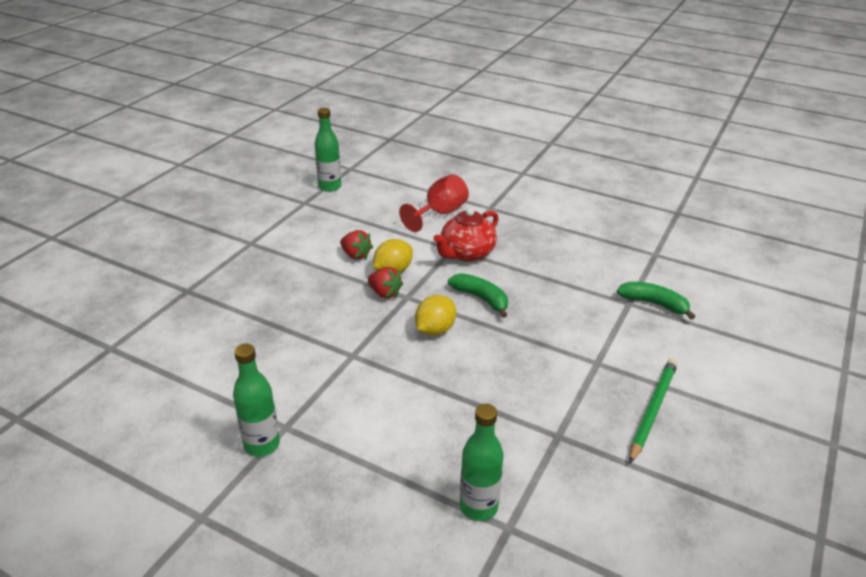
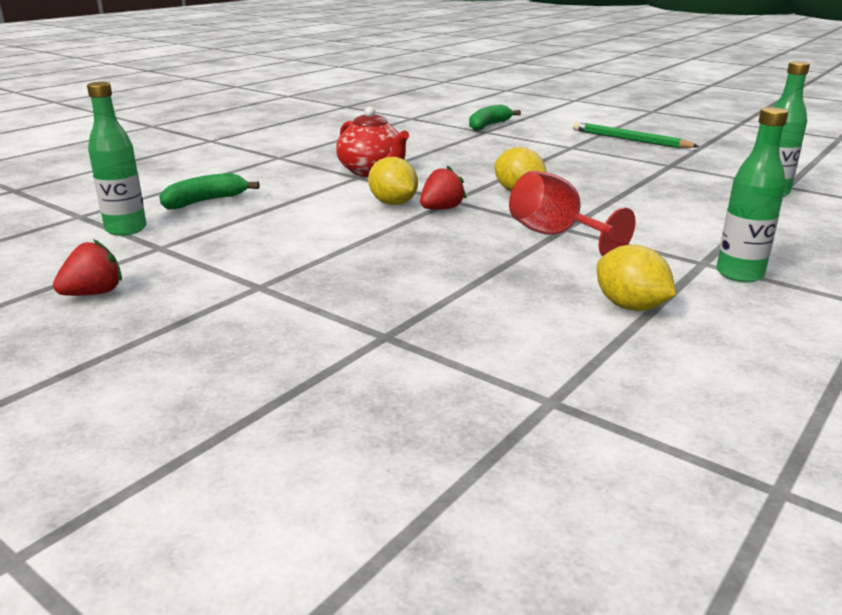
camera: 80 degrees left, 10 degrees down
red strawberry [340,230,373,260] -> red strawberry moved to [53,239,122,296]
red goblet [399,174,469,232] -> red goblet moved to [509,171,636,256]
green banana [448,273,508,318] -> green banana moved to [159,173,260,210]
none -> yellow lemon [597,245,676,311]

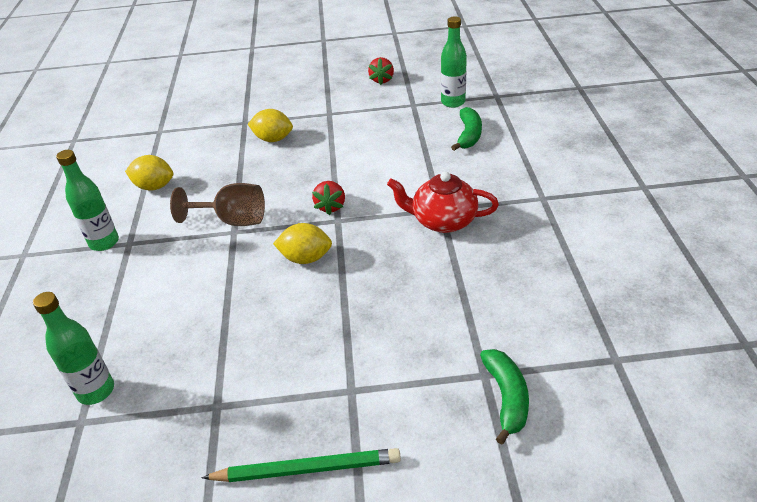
camera: 140 degrees right, 15 degrees up
yellow lemon [368,157,418,205] -> yellow lemon moved to [248,109,293,142]
red goblet [509,171,636,256] -> brown goblet [170,183,265,226]

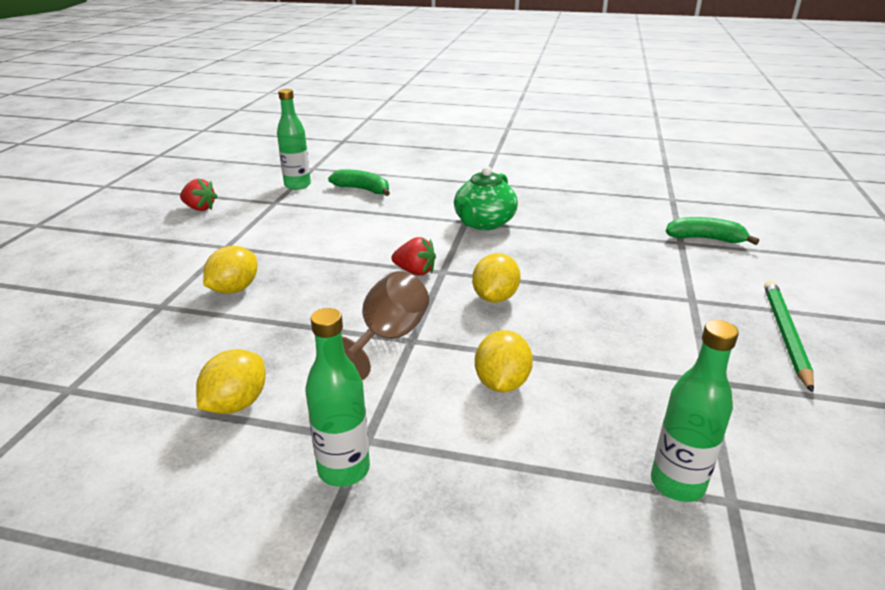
camera: 75 degrees left, 10 degrees down
red teapot [387,171,499,233] -> green teapot [454,166,518,230]
none -> yellow lemon [475,330,533,392]

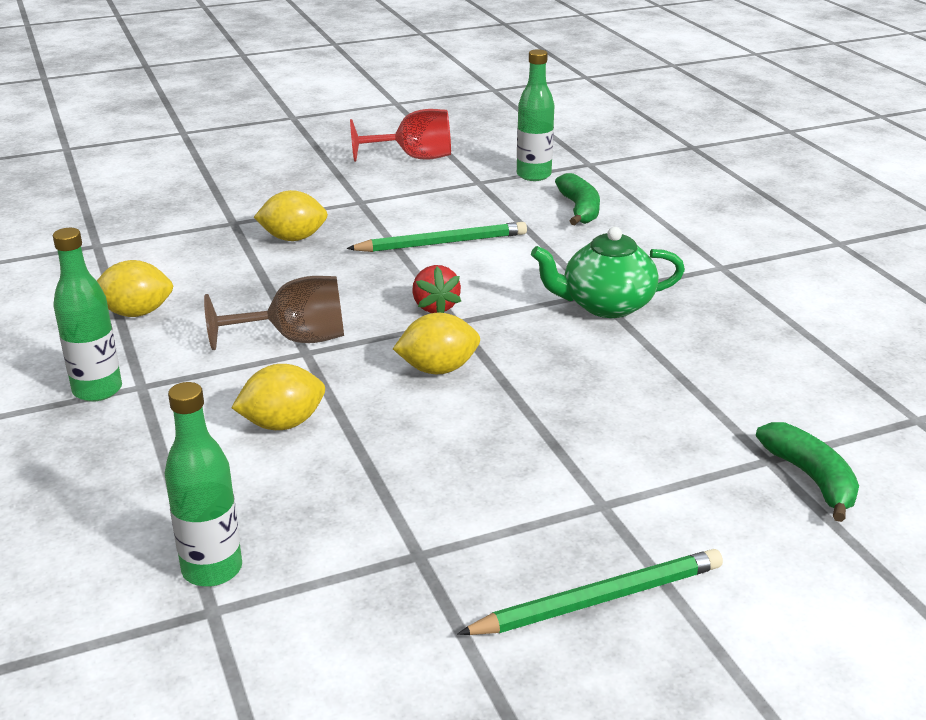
camera: 55 degrees right, 0 degrees up
red strawberry [180,179,218,211] -> red goblet [350,109,451,162]
none -> green pencil [346,222,527,252]

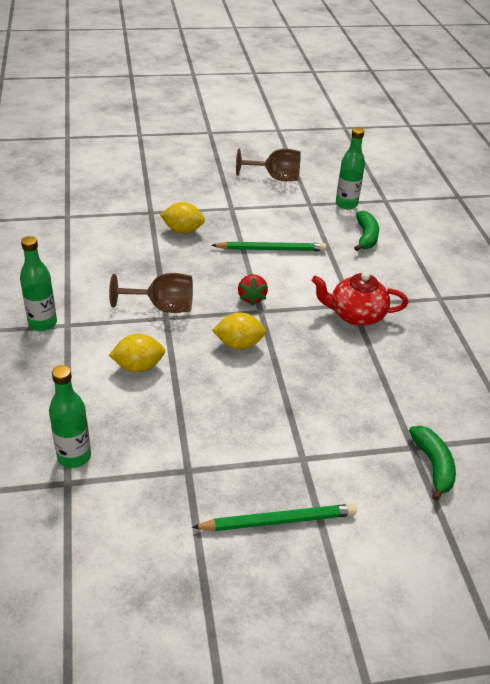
camera: 10 degrees right, 10 degrees up
yellow lemon [97,260,173,317] -> none
red goblet [350,109,451,162] -> brown goblet [236,148,301,181]
green teapot [531,227,685,318] -> red teapot [312,272,408,326]

